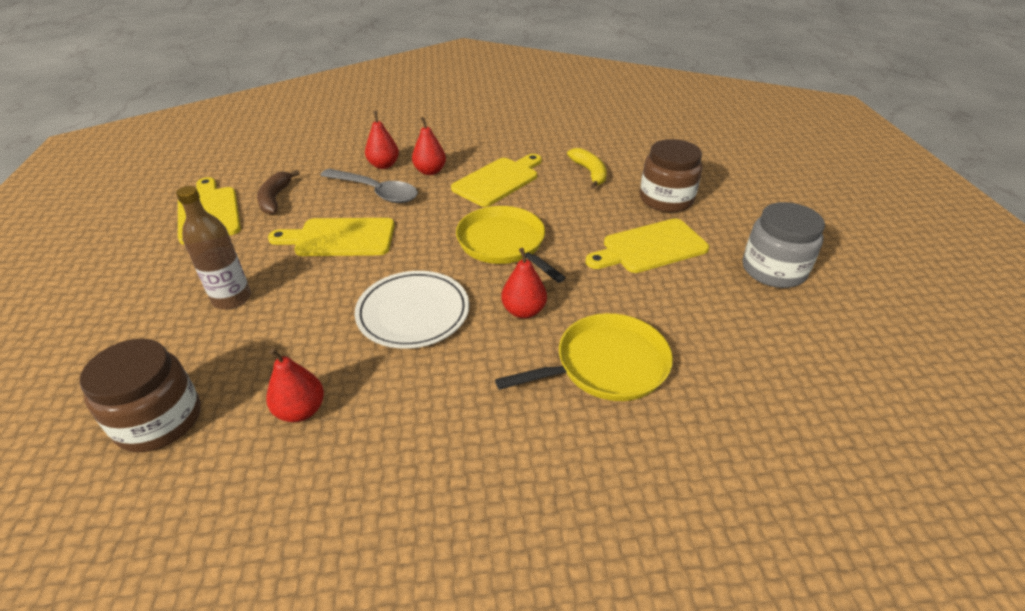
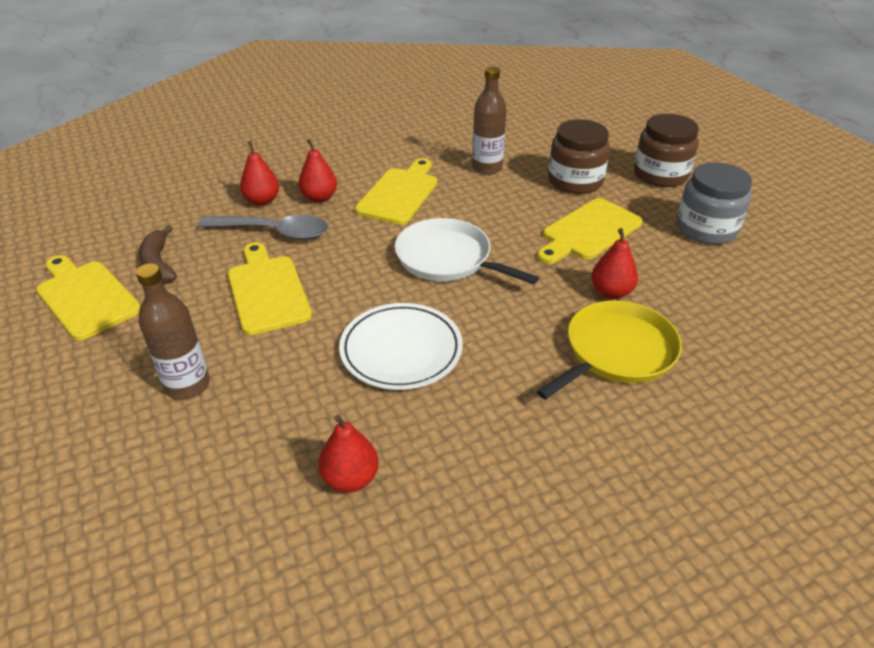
camera: 20 degrees left, 0 degrees up
brown jar [79,339,201,452] -> brown jar moved to [634,114,699,187]
yellow cutting board [268,218,395,256] -> yellow cutting board turned 90 degrees clockwise [228,242,312,335]
yellow pan [456,206,566,283] -> white pan [395,218,539,284]
red pear [501,248,547,318] -> red pear moved to [591,228,638,299]
yellow banana [567,148,607,189] -> brown bottle [472,66,507,175]

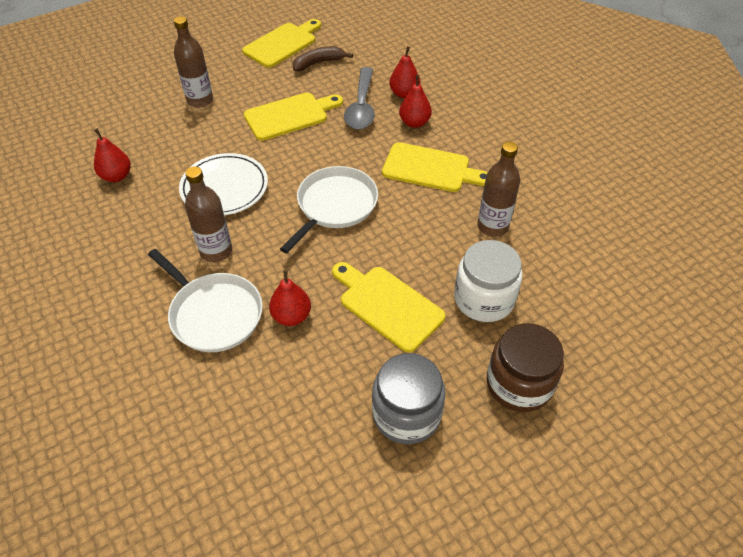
camera: 85 degrees right, 10 degrees up
yellow pan [536,300,682,400] -> white pan [148,249,263,352]
brown jar [548,119,610,194] -> white jar [454,240,522,322]
none -> brown bottle [185,166,232,262]

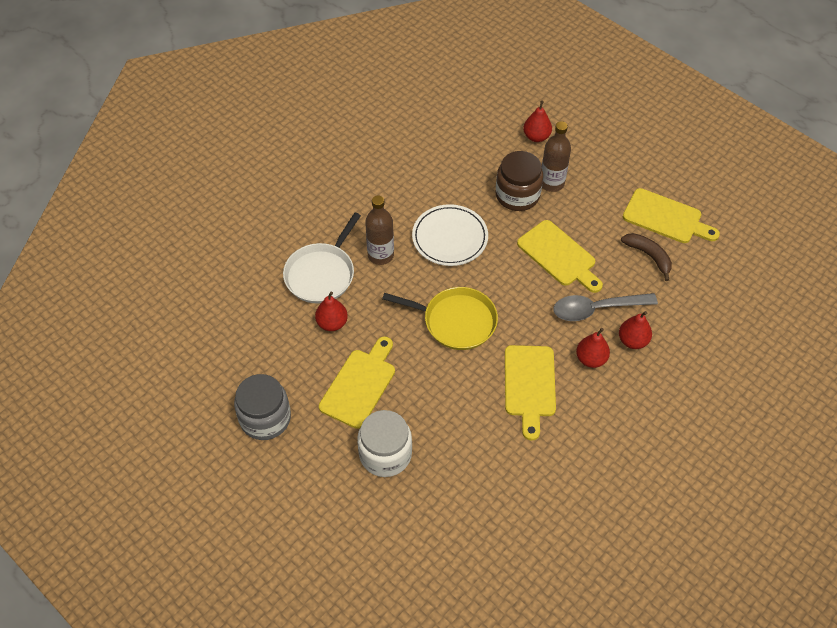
camera: 75 degrees right, 5 degrees up
red pear [94,129,131,182] -> red pear moved to [523,100,552,142]
white pan [280,166,378,253] -> yellow pan [382,287,498,350]
brown bottle [477,142,520,237] -> none
brown jar [487,323,564,412] -> brown jar moved to [496,151,543,211]

